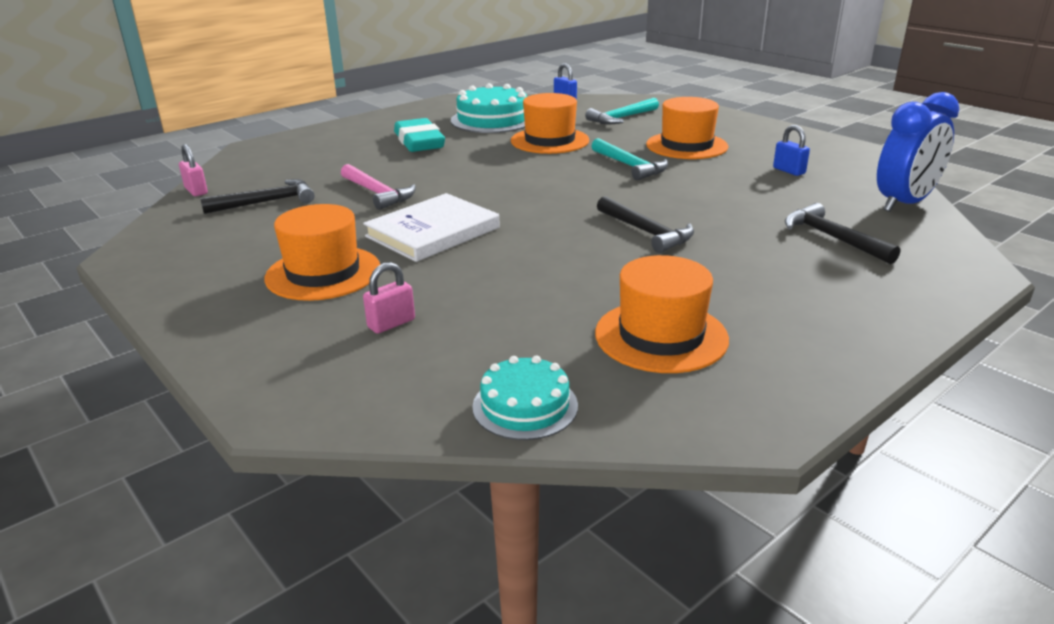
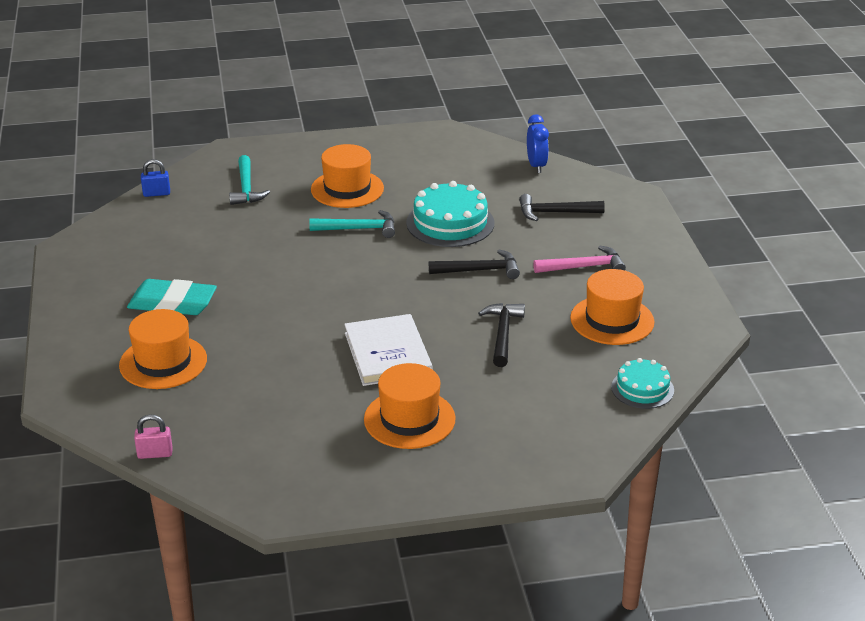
camera: 60 degrees left, 5 degrees up
black hammer [200,179,315,214] -> black hammer moved to [478,303,525,367]
pink hammer [341,164,416,210] -> pink hammer moved to [533,245,626,273]
pink padlock [363,262,415,334] -> none
turquoise cake [451,83,527,133] -> turquoise cake moved to [406,181,494,247]
orange hat [511,93,589,154] -> orange hat moved to [119,309,207,389]
blue padlock [773,125,810,176] -> none
blue clock [877,92,960,212] -> blue clock [527,114,549,173], size x0.65

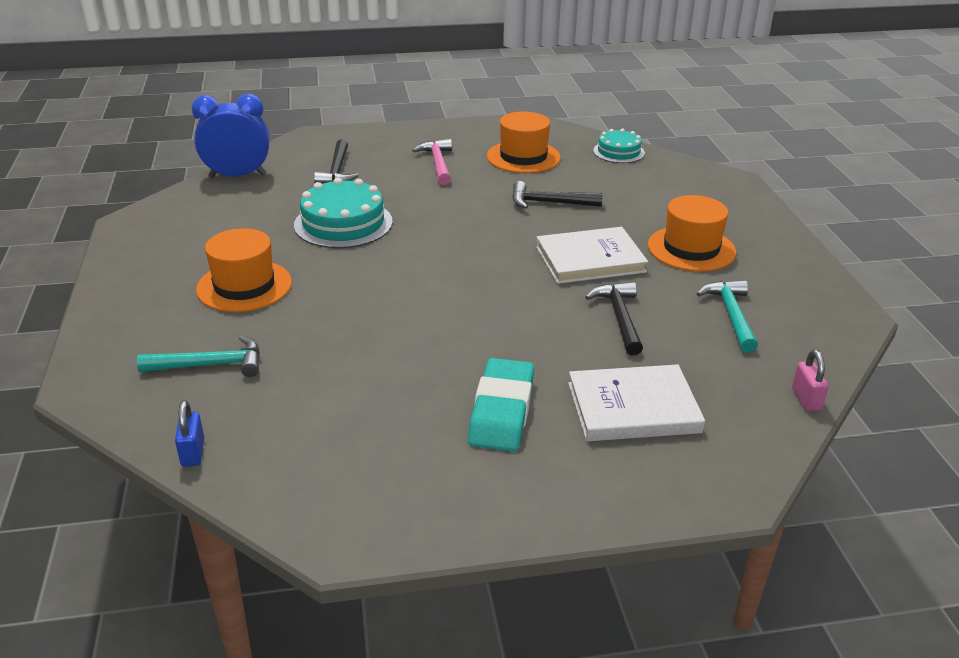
camera: 90 degrees left, 0 degrees up
orange hat [119,309,207,389] -> white book [568,364,705,441]
turquoise hammer [309,210,395,238] -> turquoise hammer moved to [697,280,758,352]
black hammer [429,250,520,279] -> black hammer moved to [585,282,643,355]
blue clock [527,114,549,173] -> blue clock [192,94,270,178], size x1.54

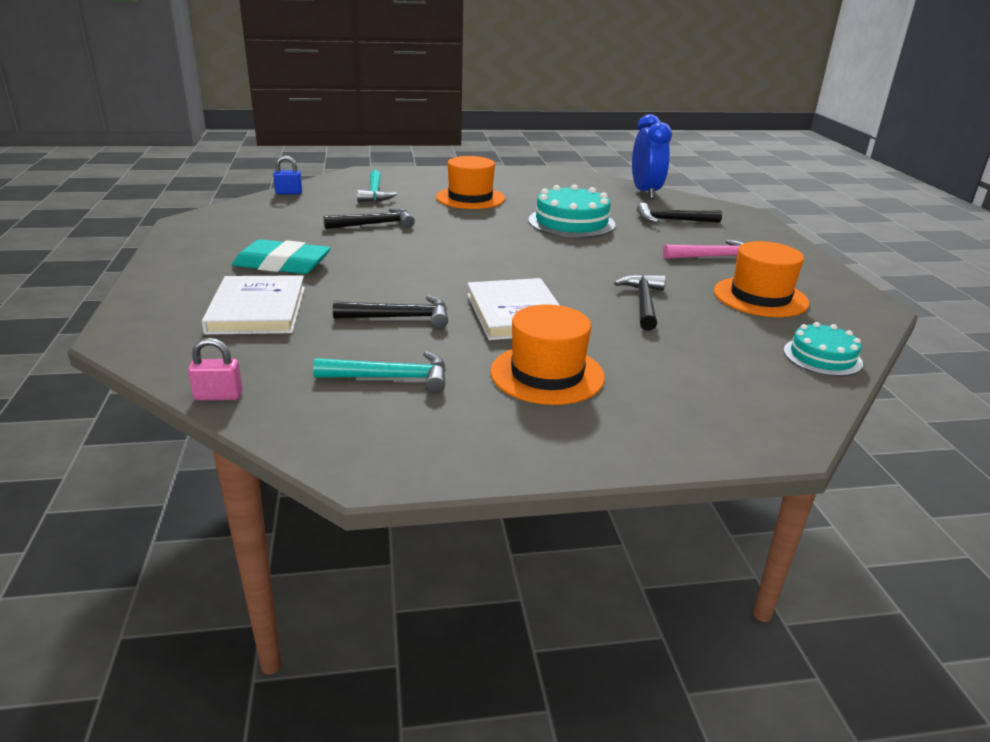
camera: 90 degrees right, 5 degrees down
none -> black hammer [324,208,415,229]

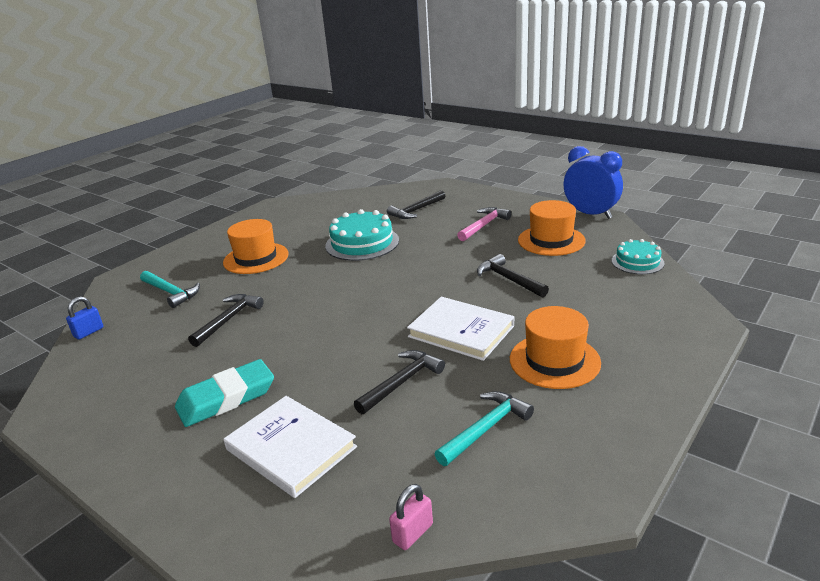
camera: 40 degrees left, 0 degrees up
blue clock [632,114,672,199] -> blue clock moved to [564,146,623,219]

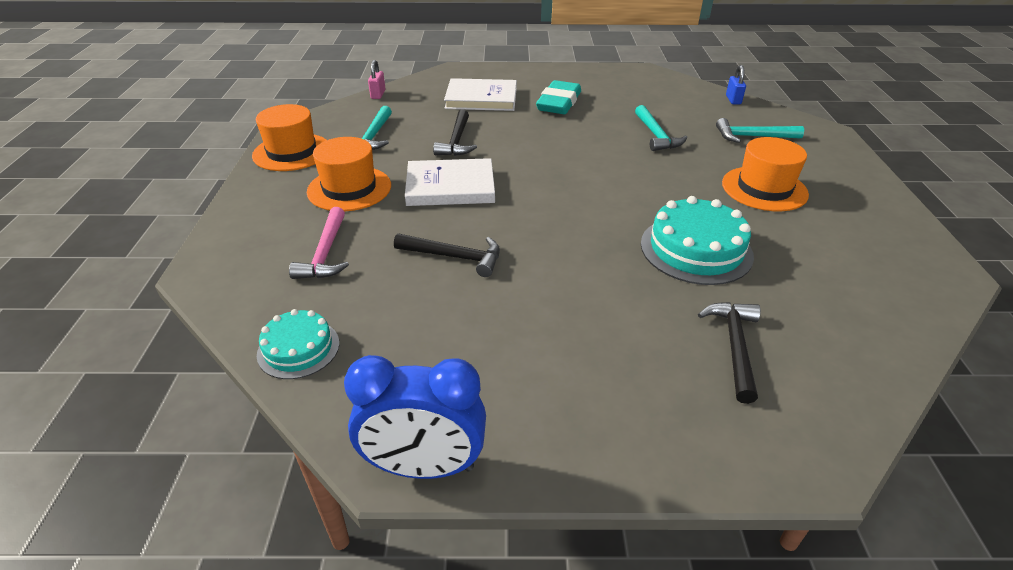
camera: 140 degrees right, 10 degrees up
black hammer [188,294,264,347] -> turquoise hammer [635,105,687,151]
pink hammer [457,207,512,241] -> pink hammer moved to [289,207,349,279]
orange hat [518,200,586,256] -> orange hat moved to [252,104,326,171]

